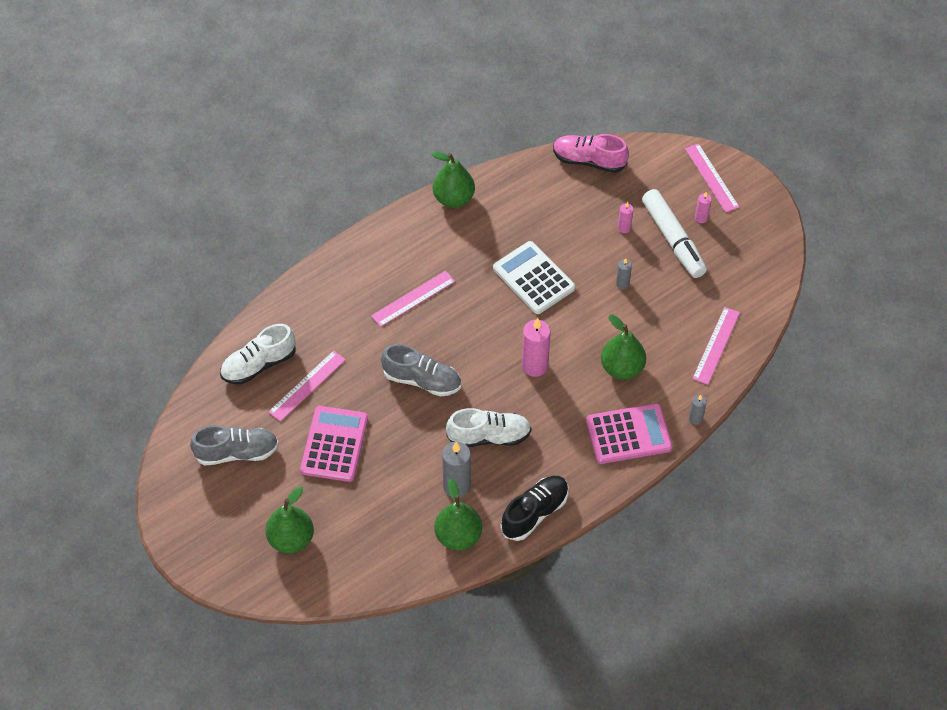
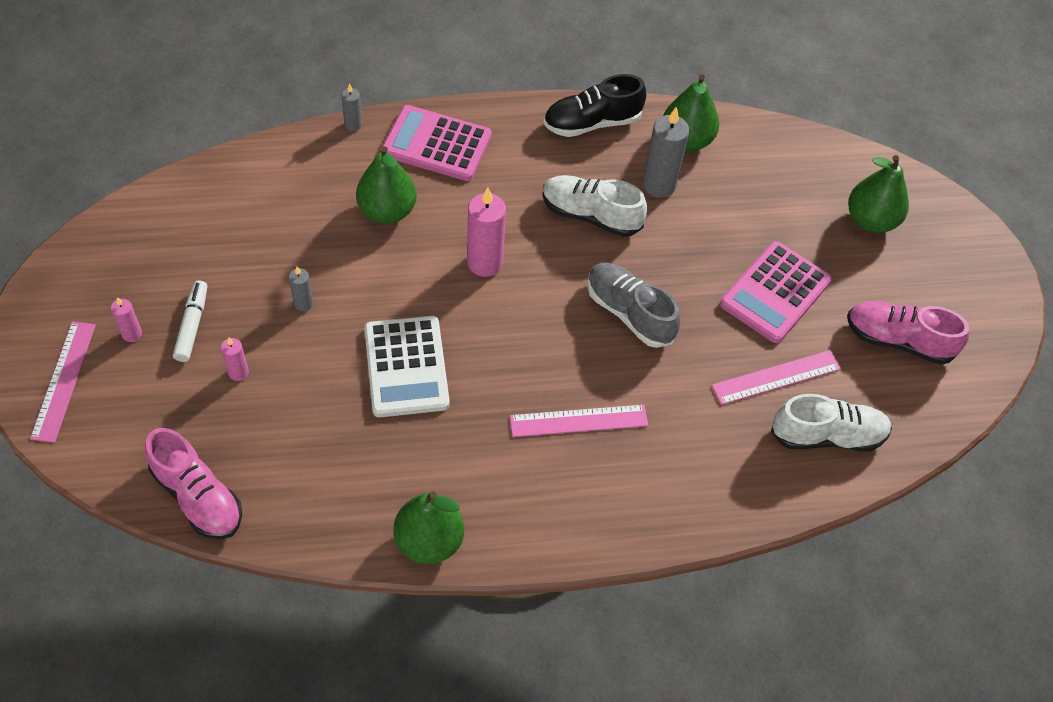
camera: 155 degrees left, 0 degrees up
grey shoe [190,425,279,465] -> pink shoe [847,301,969,365]
white marker [642,189,707,278] -> white marker [173,280,207,362], size x0.57
pink ruler [692,307,740,385] -> none

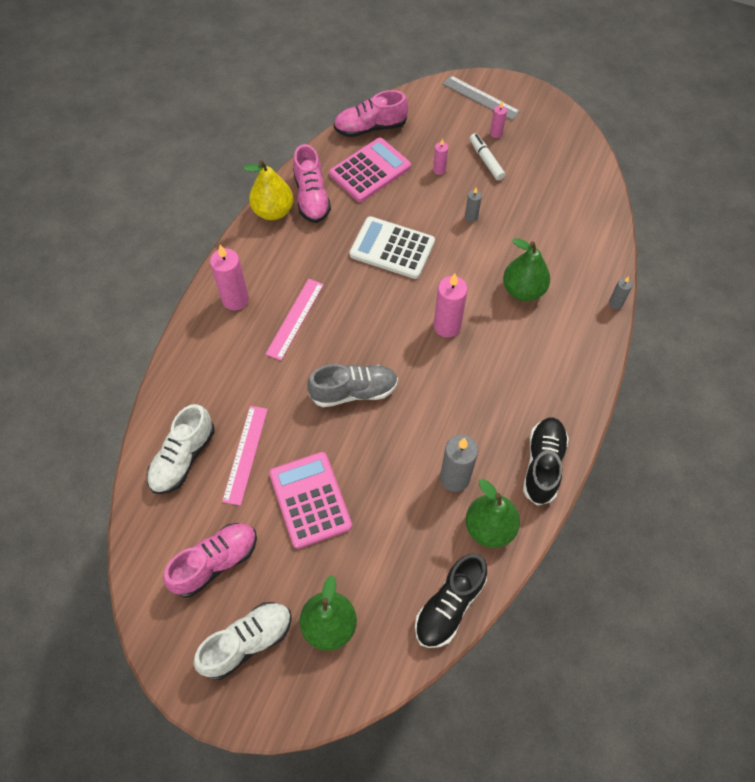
camera: 125 degrees right, 5 degrees up
pink ruler [30,322,96,443] -> grey ruler [443,76,520,120]
white marker [173,280,207,362] -> white marker turned 150 degrees counterclockwise [470,133,505,181]
pink calculator [381,105,492,181] -> pink calculator moved to [329,138,411,202]
green pear [393,491,464,564] -> yellow pear [243,160,293,220]
white shoe [542,175,647,237] -> white shoe moved to [194,602,292,680]
none -> pink candle [210,245,249,310]
none -> pink shoe [293,144,331,223]
none -> black shoe [415,554,487,648]

